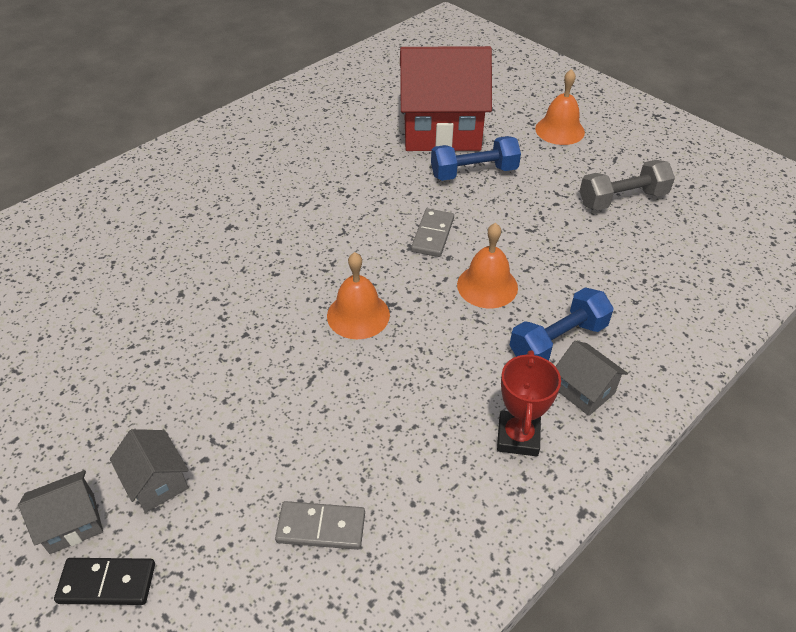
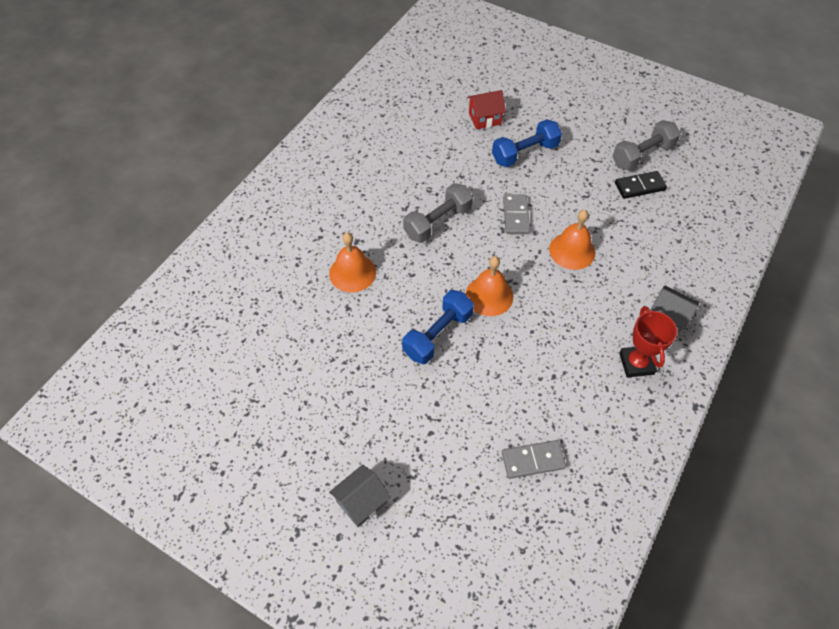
camera: 15 degrees left, 10 degrees up
black domino [54,558,155,605] -> black domino moved to [615,171,667,199]
grey house [110,429,189,513] -> none
red house [400,46,492,151] -> red house [467,90,506,129], size x0.44
blue dumbbell [510,287,614,361] -> blue dumbbell moved to [402,290,474,364]
orange bell [535,69,585,145] -> orange bell moved to [329,232,376,293]
none -> grey dumbbell [403,183,473,243]

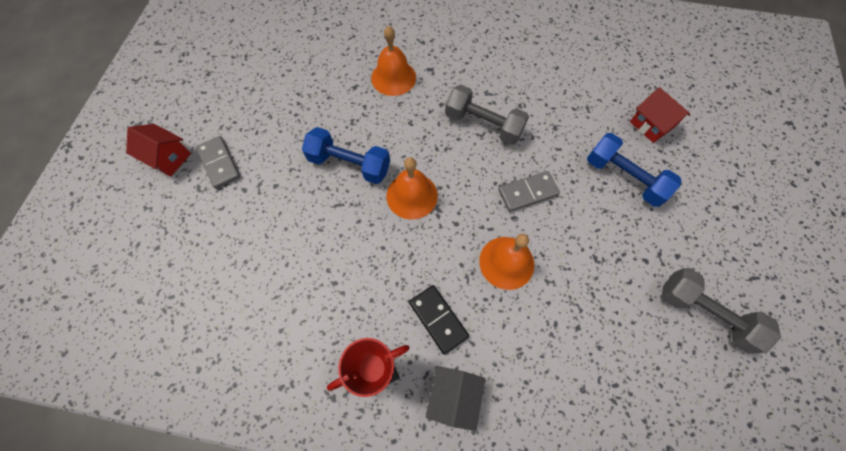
camera: 70 degrees right, 10 degrees up
grey house [329,465,391,527] -> red house [126,124,191,176]
grey domino [502,440,566,479] -> grey domino moved to [196,136,240,189]
black domino [615,171,667,199] -> black domino moved to [409,285,469,355]

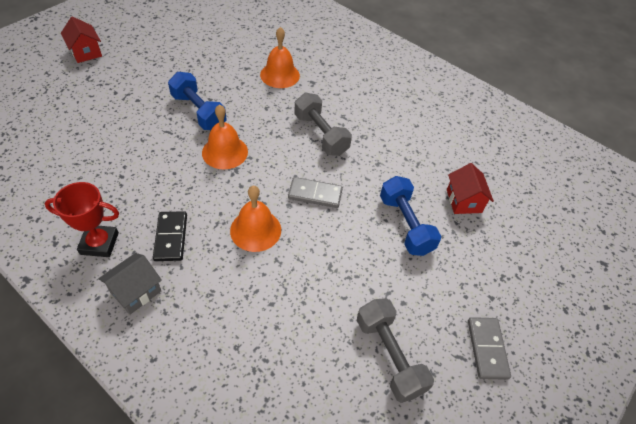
camera: 25 degrees right, 15 degrees down
grey domino [196,136,240,189] -> grey domino moved to [468,317,511,380]

